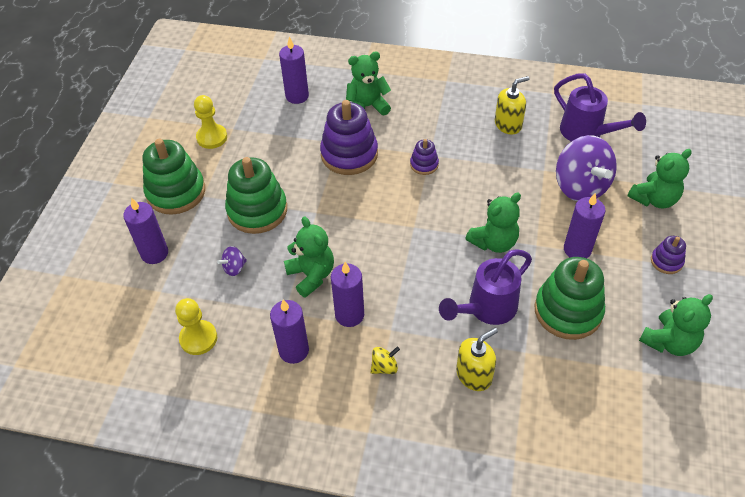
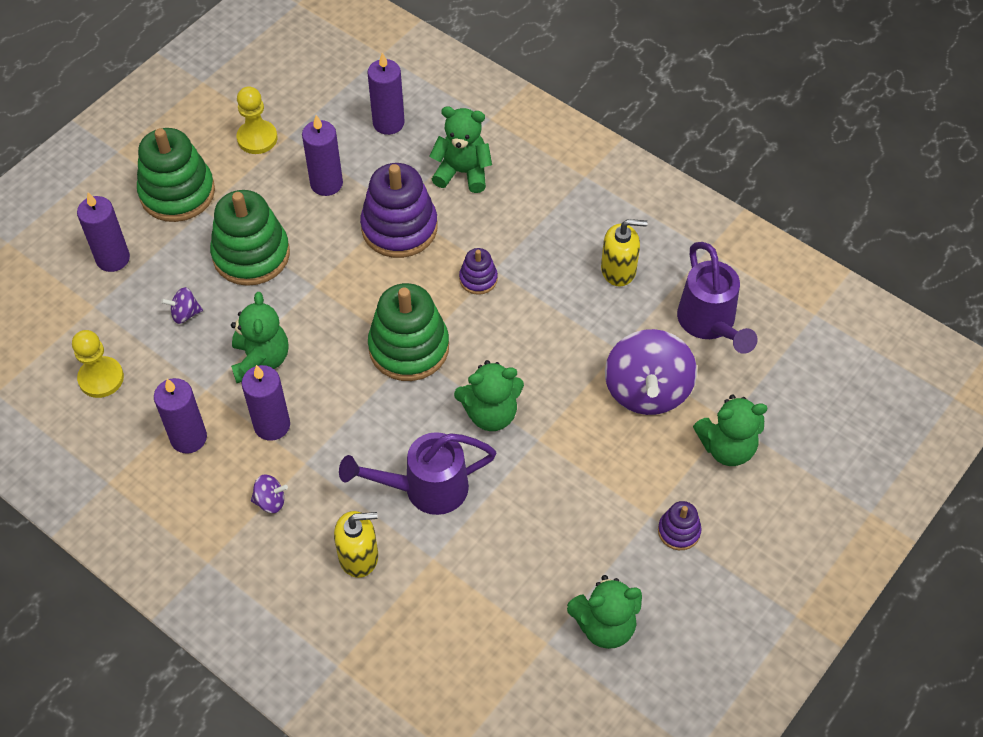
camera: 25 degrees right, 5 degrees up
yellow spinning top [371,347,400,374] -> purple spinning top [251,474,288,513]
green stacking toy [535,257,605,340] -> green stacking toy moved to [368,283,449,381]
purple candle [564,193,606,258] -> purple candle moved to [302,115,343,196]

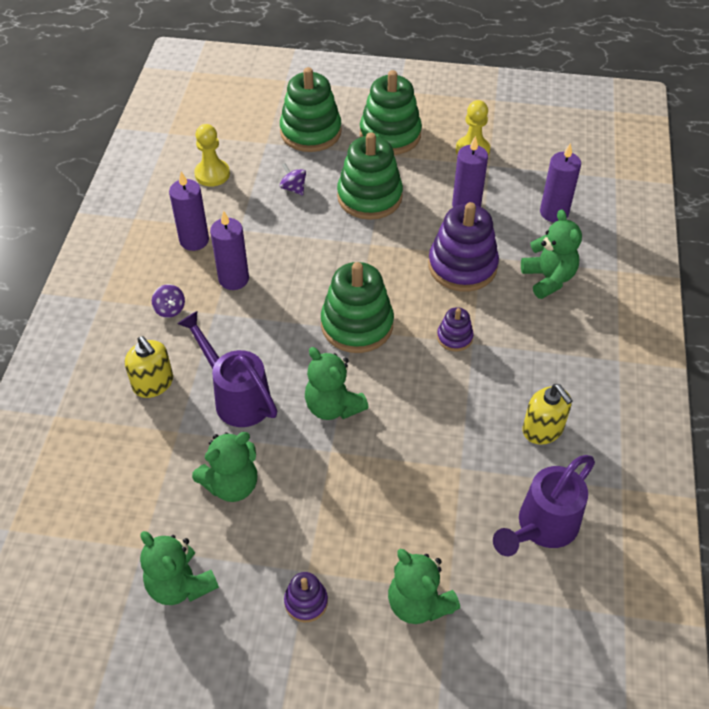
camera: 60 degrees right, 5 degrees down
purple candle [77,192,130,272] -> green stacking toy [280,67,342,152]
green teddy bear [231,292,288,383] -> green teddy bear moved to [192,432,257,502]
purple spinning top [605,329,697,415] -> none

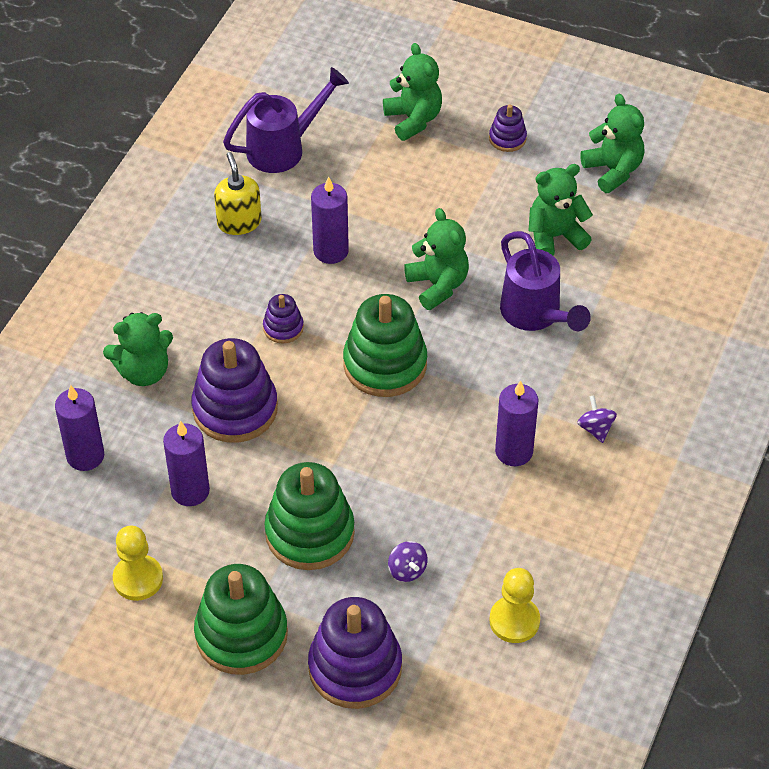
camera: 165 degrees left, 0 degrees up
yellow soap dispenser [125,336,173,398] -> none
purple candle [169,171,209,251] -> purple candle moved to [311,176,349,264]
green stacking toy [280,67,342,152] -> purple stacking toy [308,597,402,709]
green teddy bear [521,209,582,299] -> green teddy bear turned 105 degrees counterclockwise [103,312,173,386]

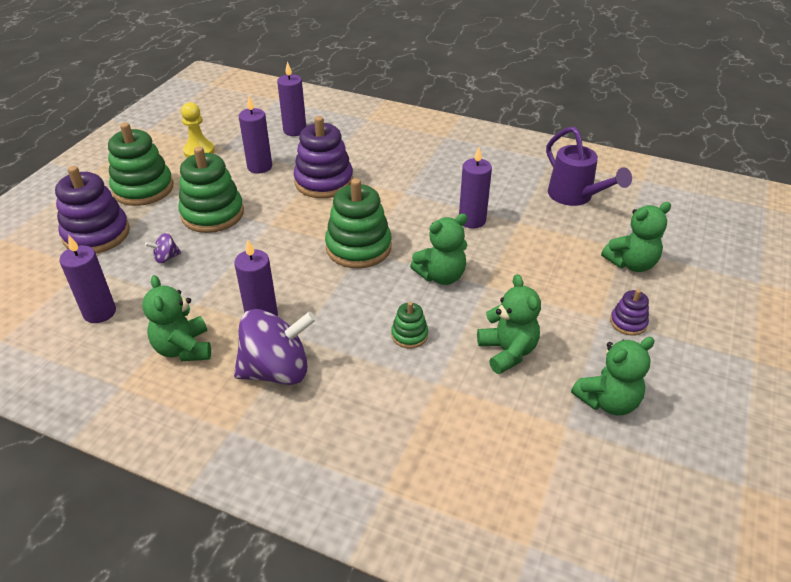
camera: 90 degrees right, 10 degrees down
green teddy bear [103,312,173,386] -> green teddy bear moved to [142,275,211,361]
yellow soap dispenser [214,152,262,235] -> none
purple stacking toy [263,294,304,343] -> none
yellow pawn [490,568,540,643] -> purple candle [59,236,116,323]
purple watering can [500,231,591,331] -> green stacking toy [391,302,428,349]
purple spinning top [577,395,617,443] -> purple spinning top [234,309,316,385], size x2.35

